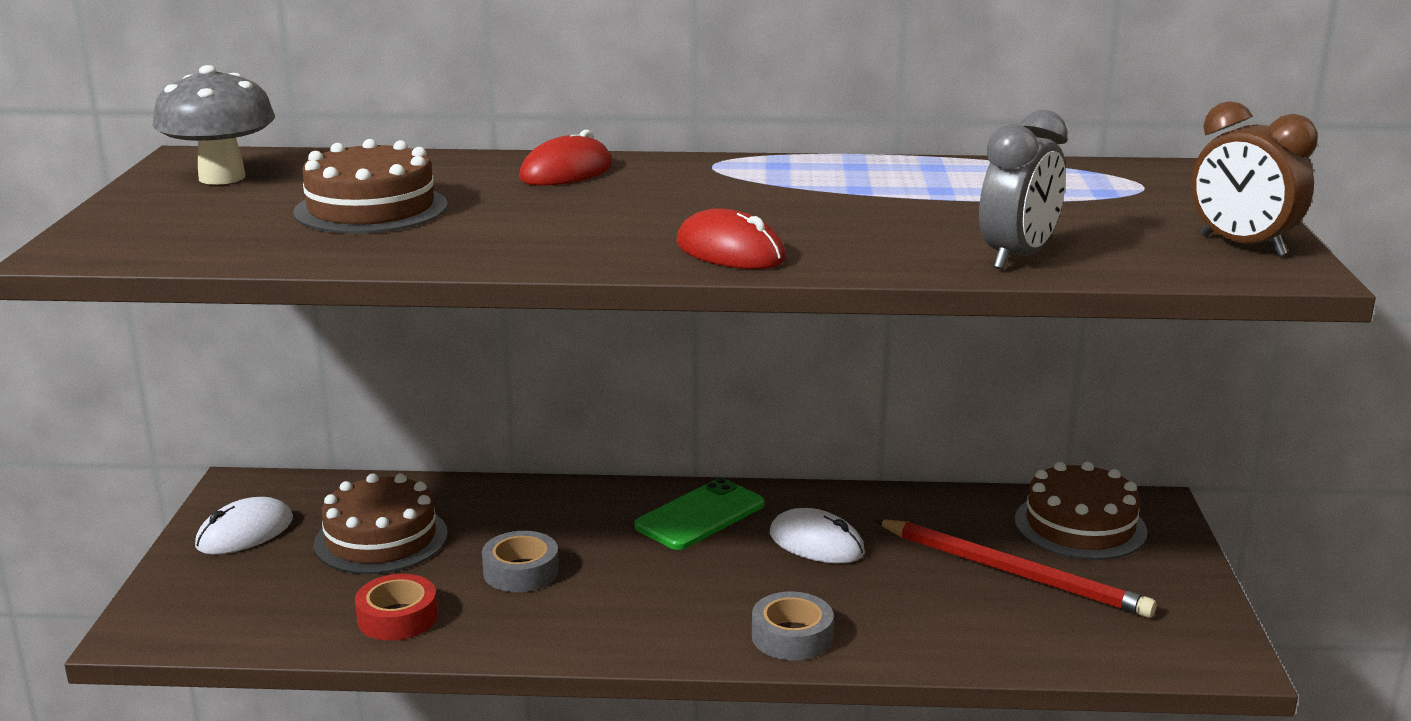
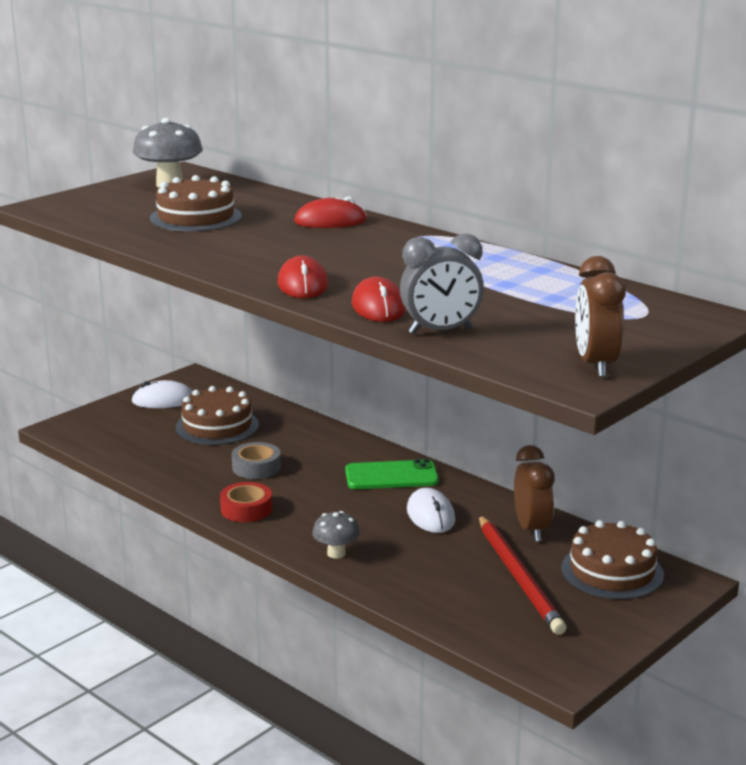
camera: 40 degrees right, 0 degrees up
red tape [355,574,438,641] -> red tape moved to [220,482,272,522]
grey tape [752,591,834,661] -> grey mushroom [312,511,360,559]
none -> red mouse [351,277,406,322]
none -> brown clock [514,445,554,541]

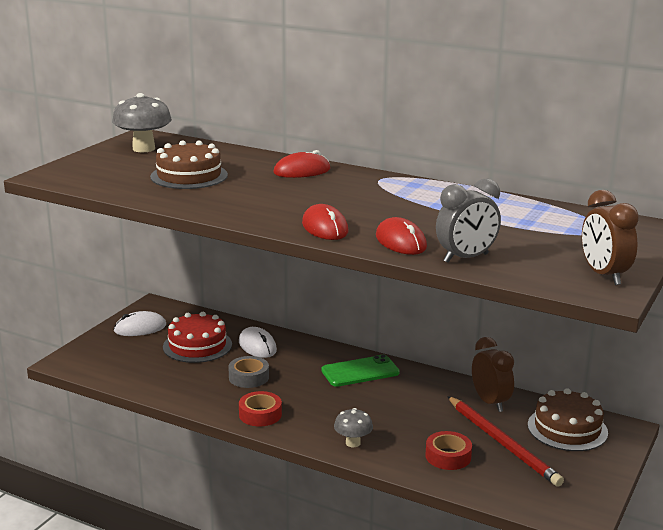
camera: 15 degrees left, 0 degrees up
brown cake [176,386,259,445] -> red cake [163,312,232,363]
white mouse [407,488,455,533] -> white mouse moved to [239,327,277,358]
none -> red tape [425,431,472,470]

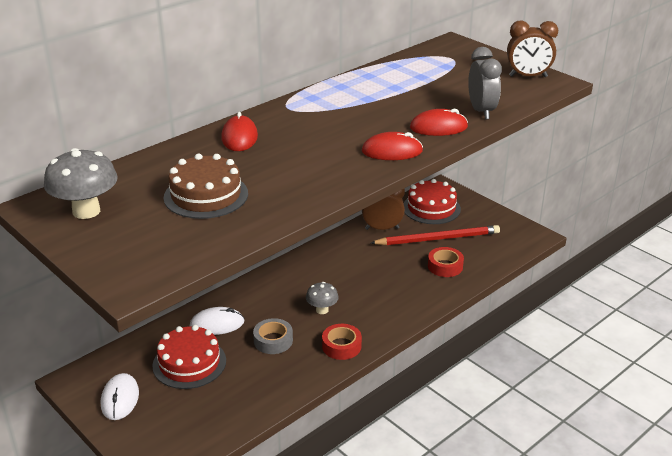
camera: 70 degrees left, 10 degrees up
green phone [321,355,400,387] -> none
grey mushroom [334,408,373,447] -> grey mushroom moved to [306,282,339,314]
brown cake [528,388,608,451] -> red cake [404,179,461,224]

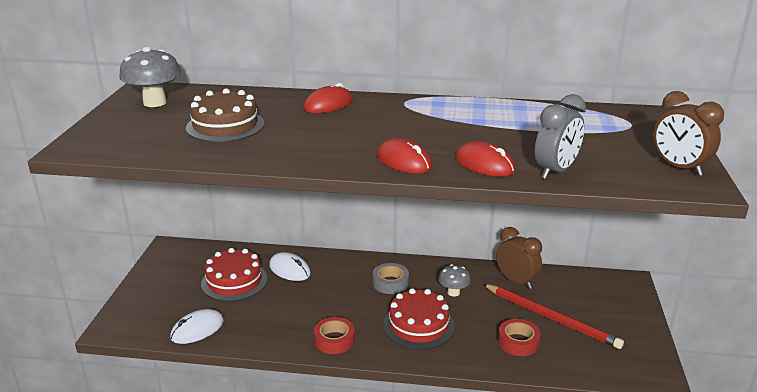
camera: 50 degrees right, 5 degrees down
white mouse [101,373,139,420] -> white mouse moved to [170,309,224,344]
grey tape [253,318,293,354] -> grey tape moved to [373,263,409,294]
grey mushroom [306,282,339,314] -> grey mushroom moved to [438,264,471,297]
red cake [404,179,461,224] -> red cake moved to [383,288,455,349]

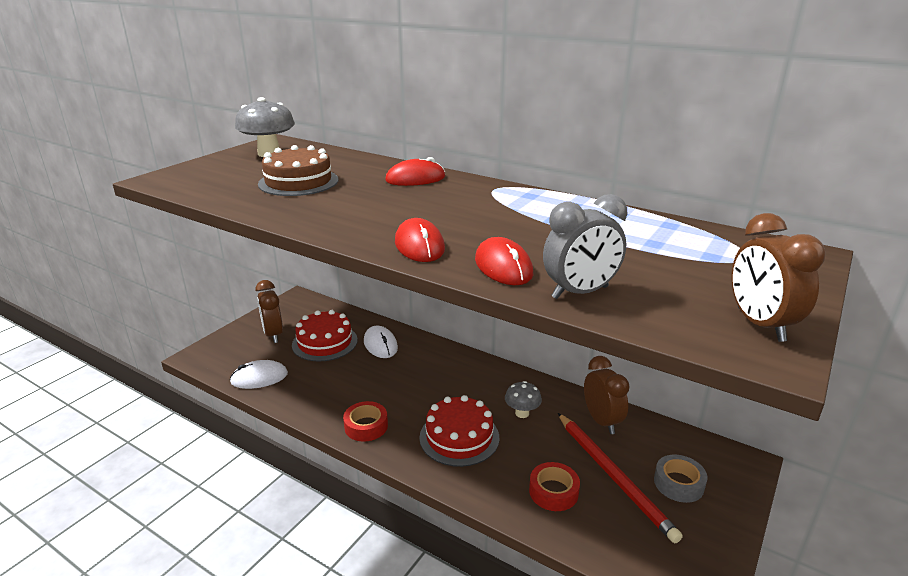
camera: 25 degrees right, 0 degrees up
grey tape [373,263,409,294] -> grey tape moved to [654,455,707,503]
none -> brown clock [256,280,283,343]

